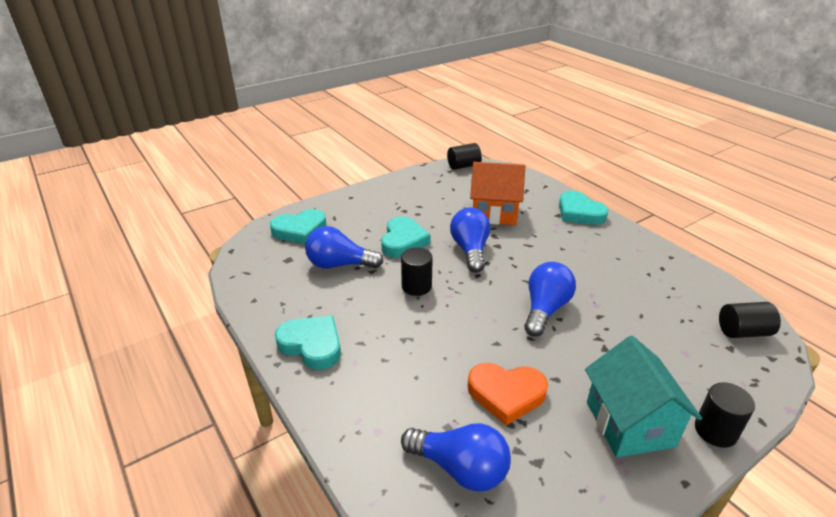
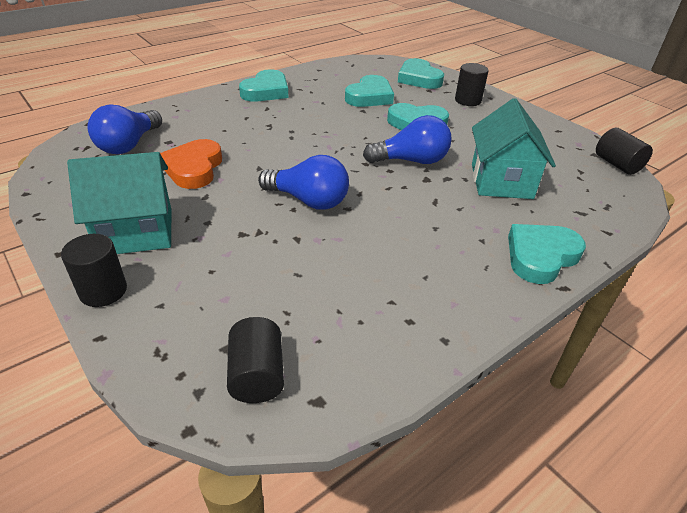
camera: 85 degrees right, 5 degrees up
blue light bulb [305,226,383,269] -> turquoise heart [345,75,394,107]
black cylinder [401,247,433,296] -> black cylinder moved to [455,63,489,106]
orange house [470,162,525,225] -> turquoise house [472,98,556,199]

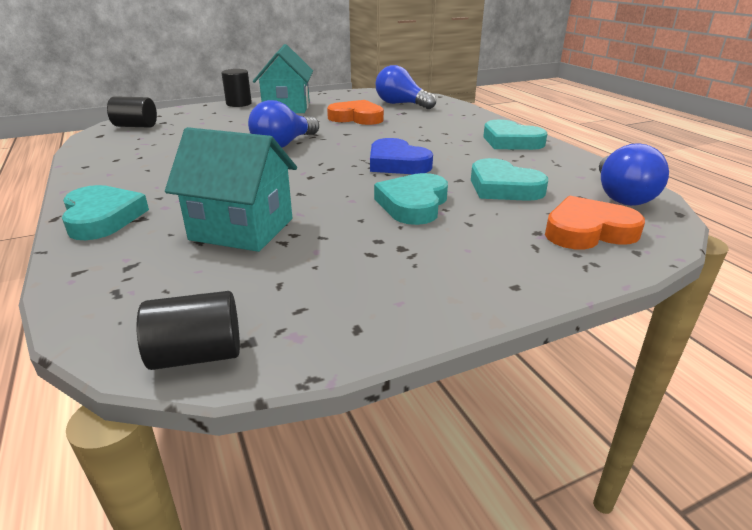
camera: 105 degrees right, 10 degrees down
blue light bulb [363,115,452,164] -> blue light bulb moved to [599,143,669,206]
turquoise heart [398,58,444,89] -> orange heart [545,196,645,249]
black cylinder [455,63,489,106] -> none
none -> blue heart [370,138,433,174]

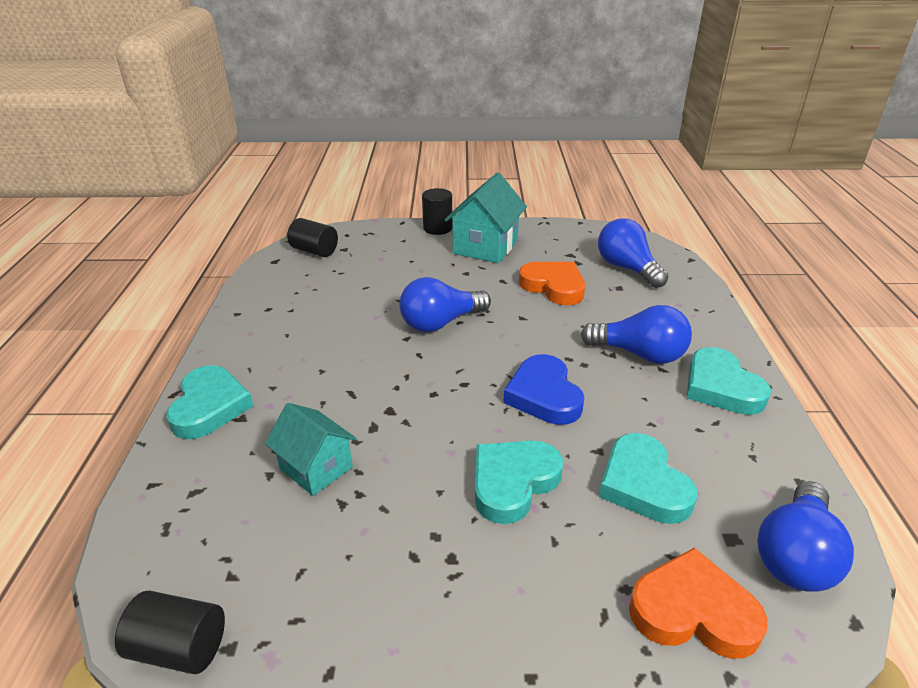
camera: 25 degrees right, 5 degrees up
turquoise house [165,127,297,252] -> turquoise house [265,403,357,496], size x0.65
none -> blue light bulb [581,305,692,364]

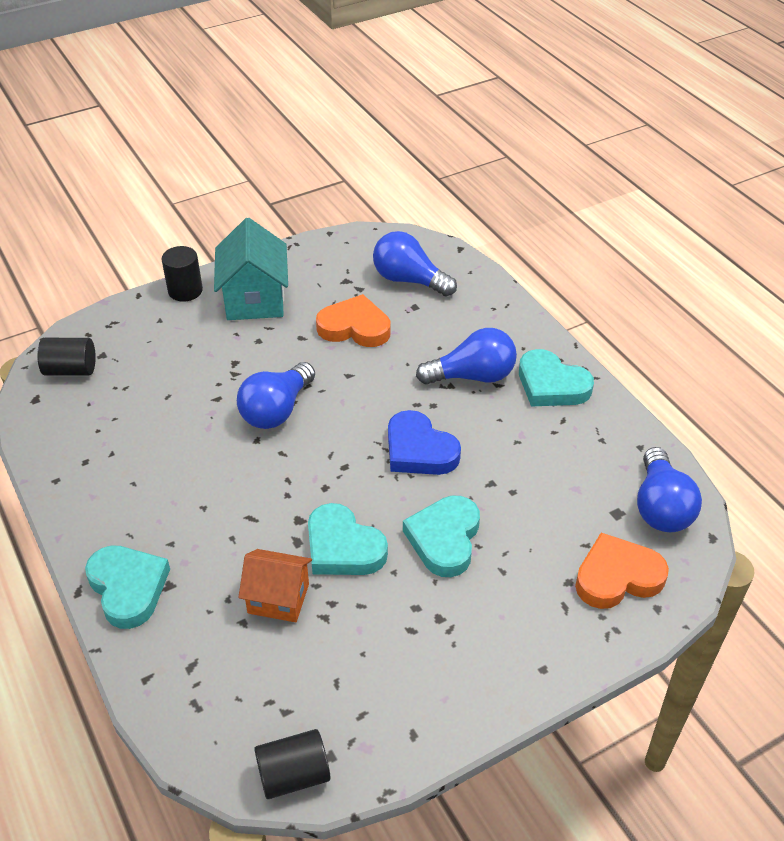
camera: 30 degrees left, 10 degrees up
turquoise house [265,403,357,496] -> orange house [238,549,312,622]
turquoise heart [599,433,697,524] -> turquoise heart moved to [308,503,388,575]

